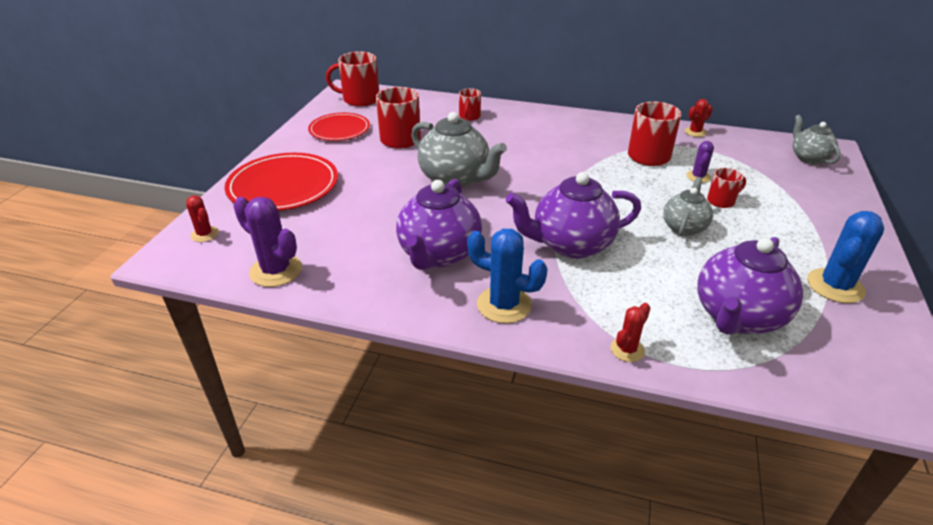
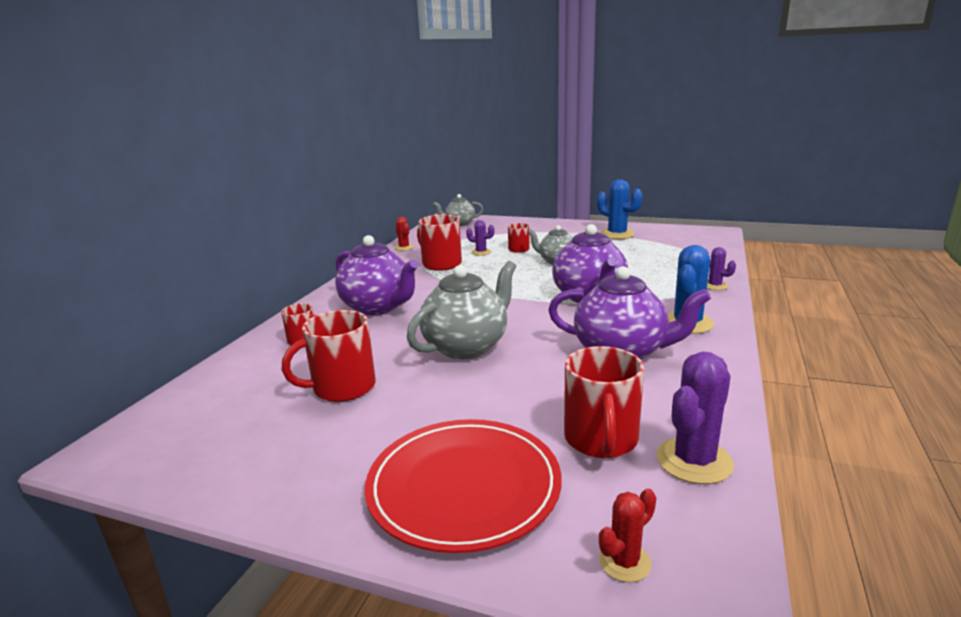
camera: 85 degrees left, 15 degrees down
red plate [308,113,370,141] -> none
red mug [326,52,379,107] -> red mug moved to [564,346,644,458]
red cactus [610,303,650,362] -> purple cactus [706,247,736,290]
purple teapot [697,237,803,335] -> purple teapot moved to [335,235,418,315]

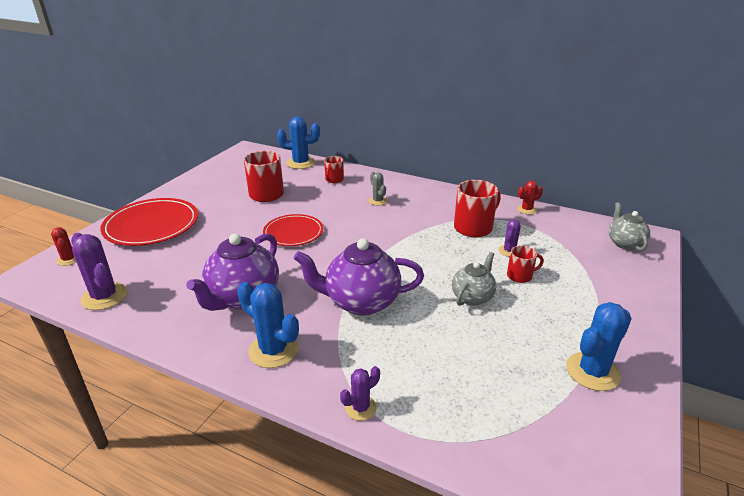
camera: 95 degrees right, 10 degrees up
purple teapot [335,235,418,315] -> grey cactus [369,172,387,205]
grey teapot [407,261,516,359] -> red plate [263,214,323,246]
red mug [564,346,644,458] -> none
none -> blue cactus [277,117,320,169]

